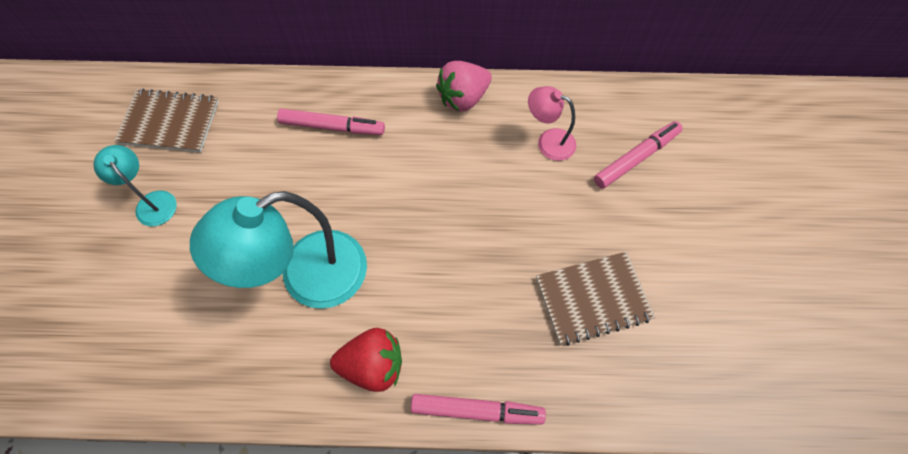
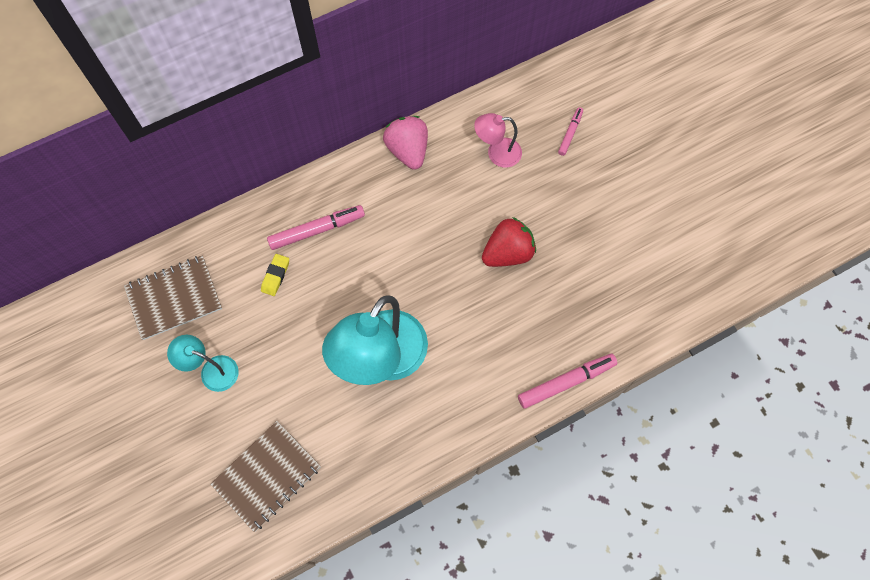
camera: 30 degrees left, 5 degrees up
red strawberry [330,328,402,392] -> red strawberry moved to [482,217,536,267]
pink strawberry [436,61,492,111] -> pink strawberry turned 135 degrees clockwise [383,116,428,170]
brown notebook [536,252,655,346] -> brown notebook moved to [210,421,321,532]
pink marker [594,121,682,189] -> pink marker [558,107,583,156], size x0.58
none -> yellow eraser [261,254,289,296]

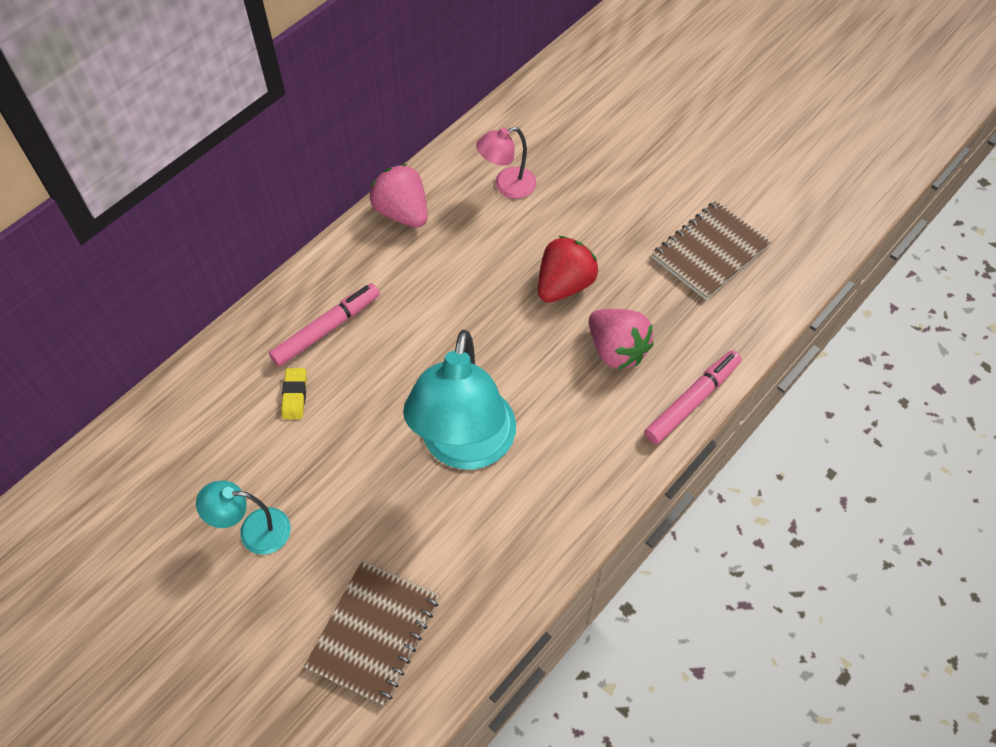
camera: 20 degrees left, 10 degrees down
brown notebook [124,255,222,340] -> brown notebook moved to [652,201,771,300]
pink marker [558,107,583,156] -> none
none -> pink strawberry [589,309,654,370]

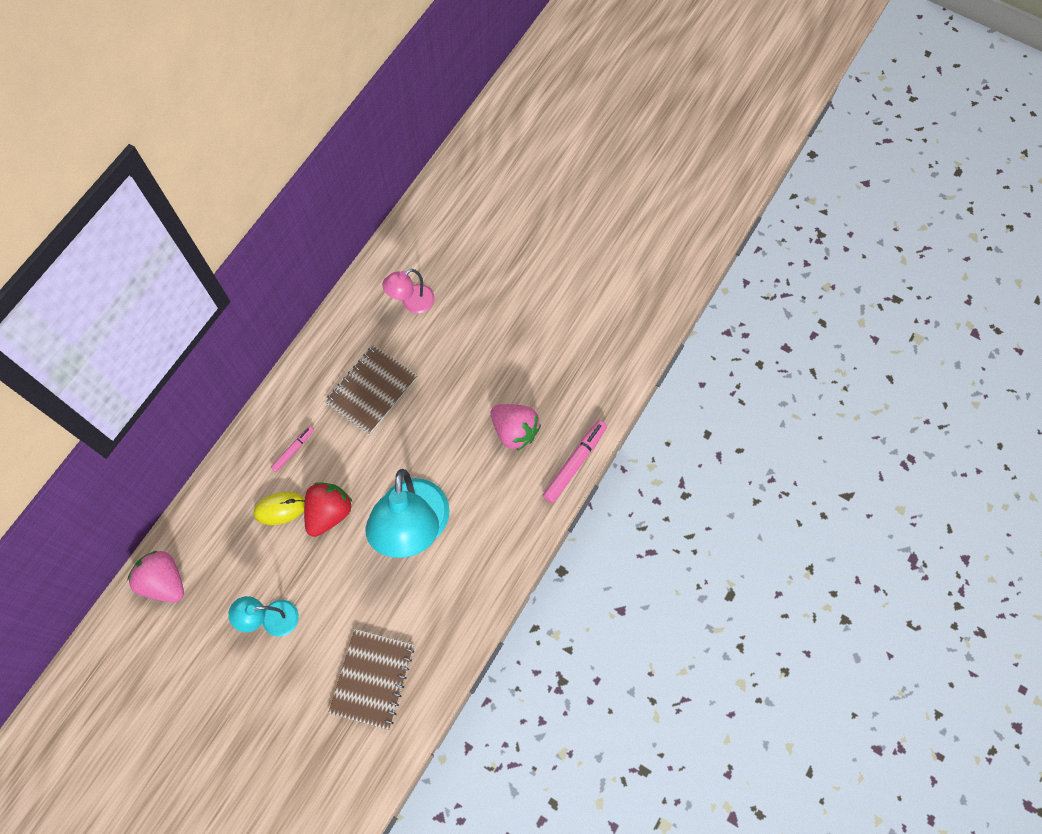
camera: 10 degrees left, 10 degrees up
pink marker [269,283,380,367] -> pink marker [271,426,314,472], size x0.58
yellow eraser [281,368,307,419] -> yellow mouse [254,492,305,525]
pink strawberry [370,164,428,228] -> pink strawberry moved to [127,551,184,602]
red strawberry [538,236,598,303] -> red strawberry moved to [304,482,353,537]
brown notebook [652,201,771,300] -> brown notebook moved to [325,345,417,435]

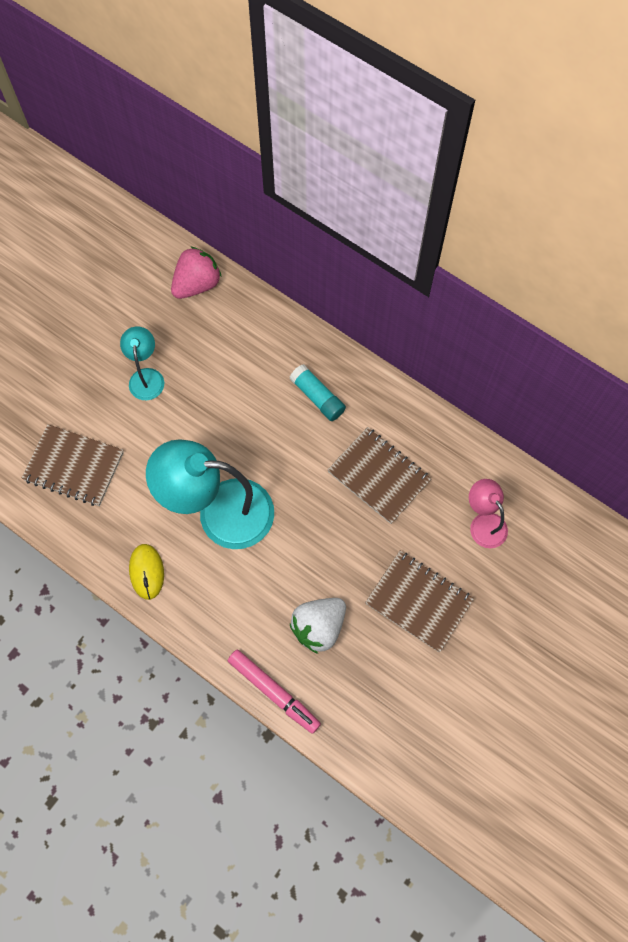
camera: 95 degrees right, 0 degrees up
yellow mouse [254,492,305,525] -> yellow mouse moved to [129,544,164,600]
pink marker [271,426,314,472] -> turquoise glue stick [289,364,346,421]
red strawberry [304,482,353,537] -> none
pink strawberry [491,404,541,451] -> white strawberry [289,598,346,654]
none -> brown notebook [365,551,474,652]

